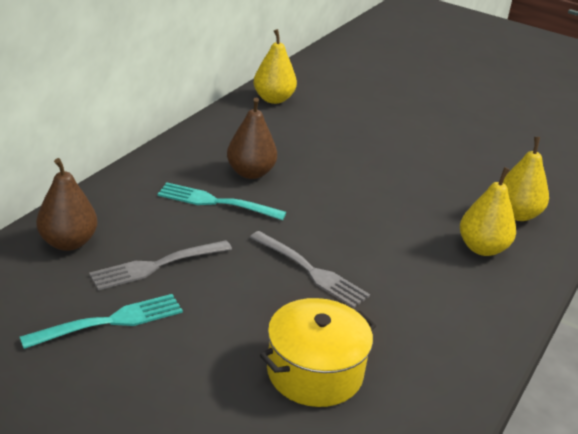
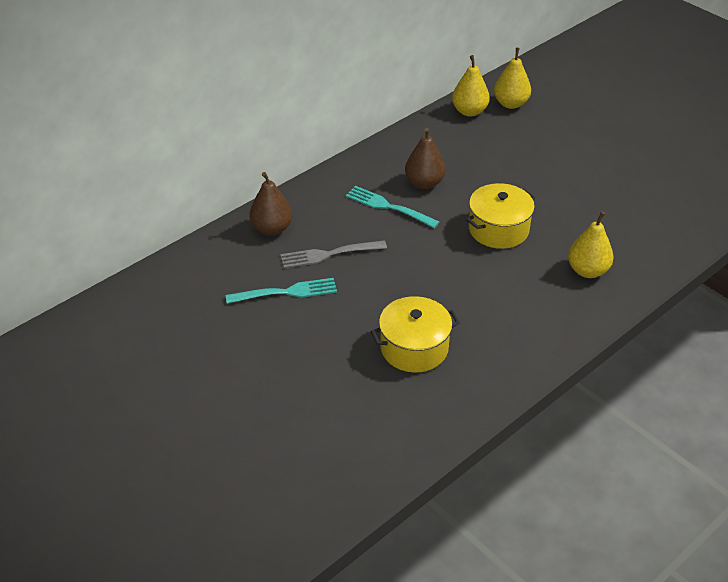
camera: 20 degrees right, 10 degrees up
grey fork [250,231,370,308] -> none
yellow pear [503,137,549,221] -> yellow pear moved to [494,48,531,109]
none -> yellow pot [466,183,536,249]

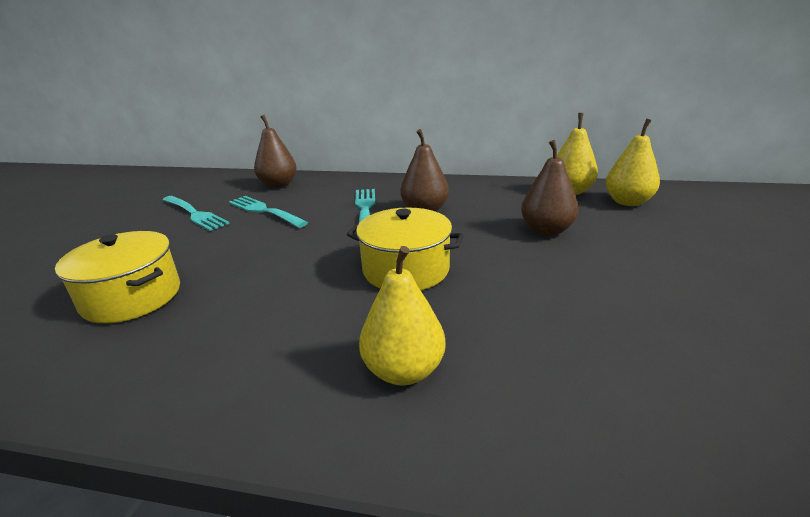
camera: 55 degrees right, 15 degrees down
grey fork [280,240,387,268] -> turquoise fork [229,196,308,228]
none -> brown pear [521,140,578,236]

